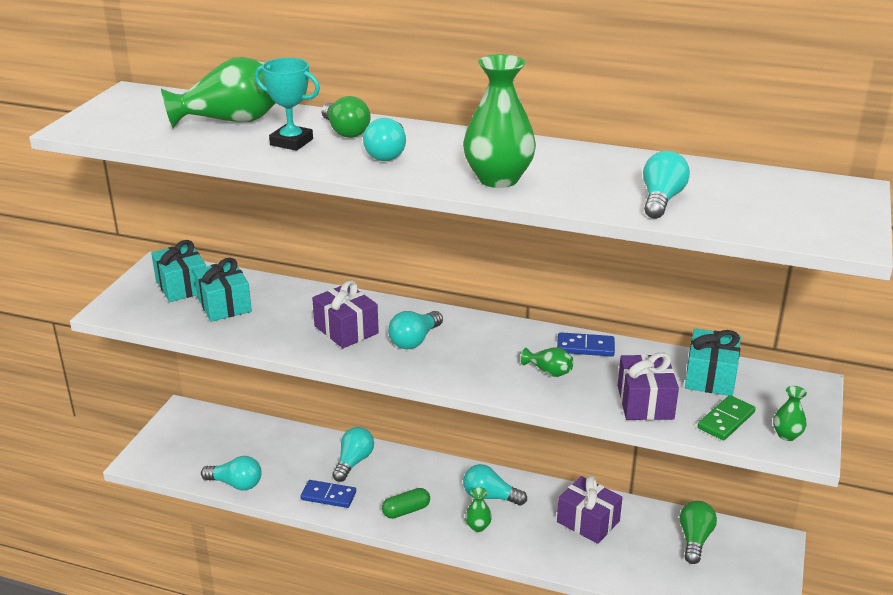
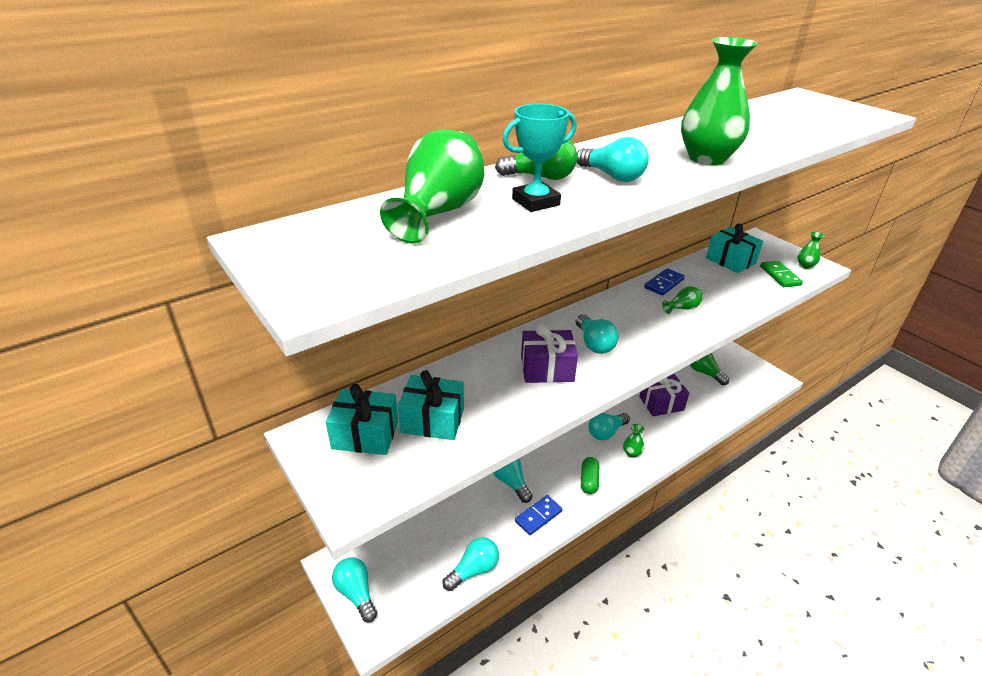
camera: 55 degrees left, 5 degrees up
purple gift [618,352,679,420] -> none
turquoise light bulb [643,151,690,218] -> turquoise light bulb moved to [332,557,377,623]

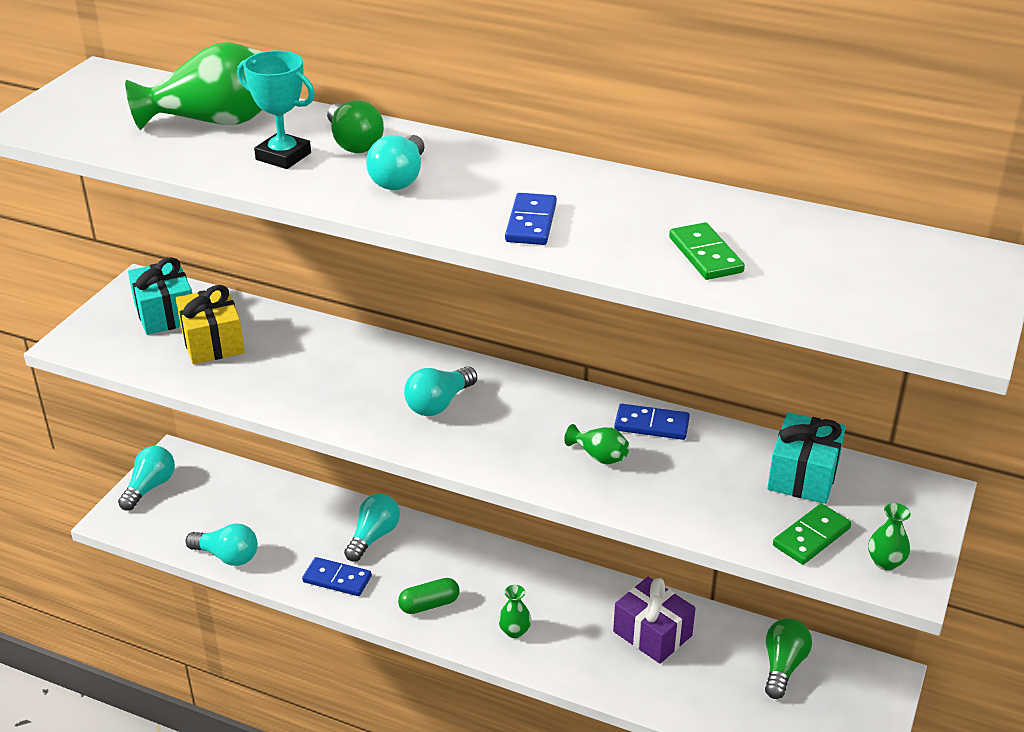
camera: 60 degrees right, 0 degrees up
turquoise gift [398,370,464,440] -> yellow gift [176,285,245,364]
purple gift [521,324,578,383] -> none
turquoise light bulb [588,413,630,440] -> none
green vase [681,37,758,165] -> blue domino [505,193,557,245]
none -> green domino [669,222,745,280]

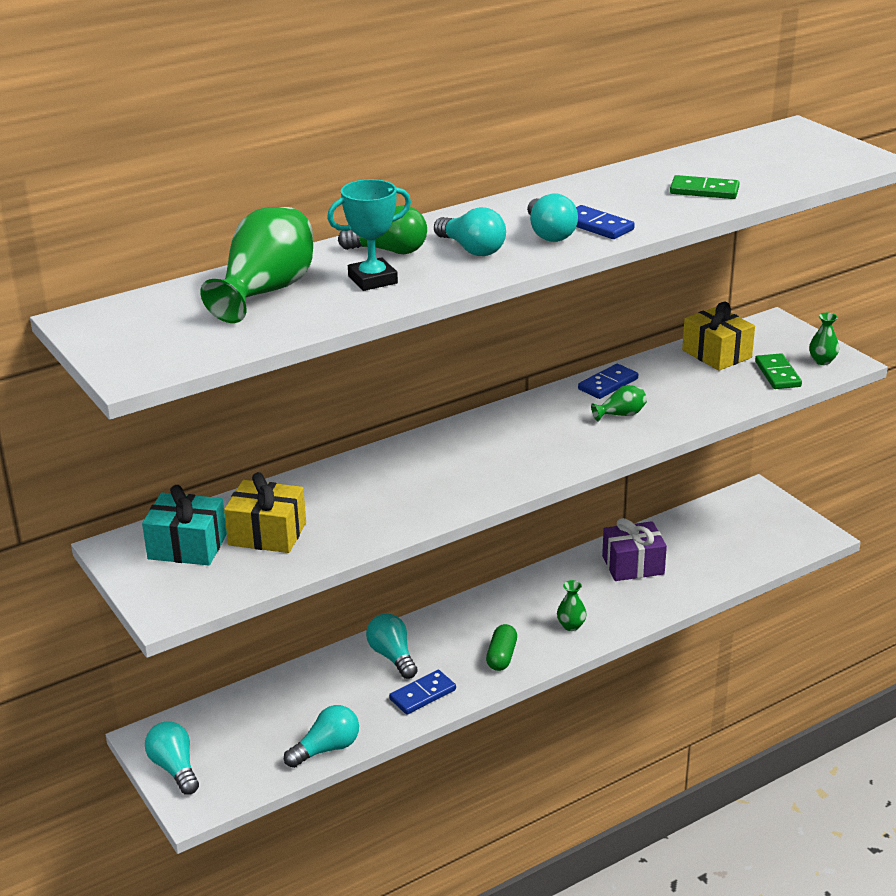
camera: 55 degrees left, 5 degrees down
turquoise light bulb [404,366,477,416] -> turquoise light bulb moved to [527,194,578,242]
green light bulb [765,618,812,699] -> none
turquoise gift [767,412,846,504] -> yellow gift [682,302,755,371]

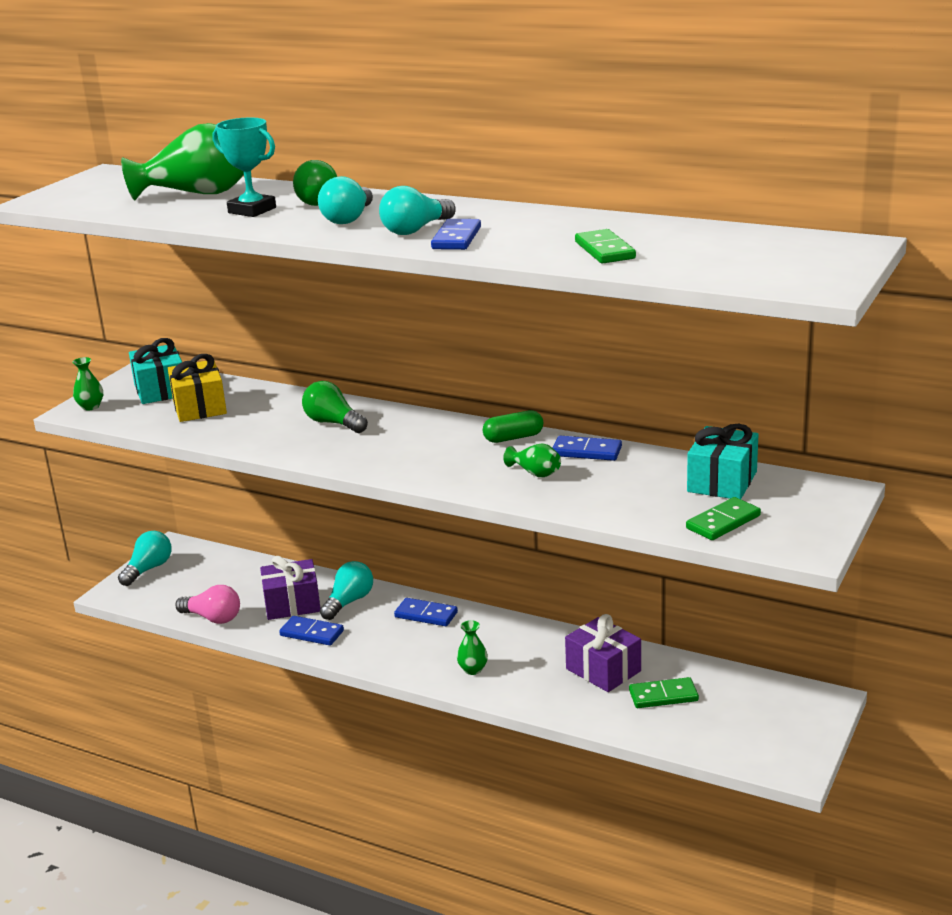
camera: 60 degrees right, 5 degrees down
turquoise light bulb [284,705,359,768] -> pink light bulb [175,585,240,624]
green capsule [486,624,517,671] -> green capsule moved to [483,410,544,443]
yellow gift [682,302,755,371] -> turquoise gift [687,424,758,499]
green vase [809,313,839,365] -> green vase moved to [72,357,103,411]
none -> purple gift [260,556,320,620]
none -> green light bulb [302,381,368,433]
none -> blue domino [394,598,458,626]
none -> green domino [629,677,699,708]

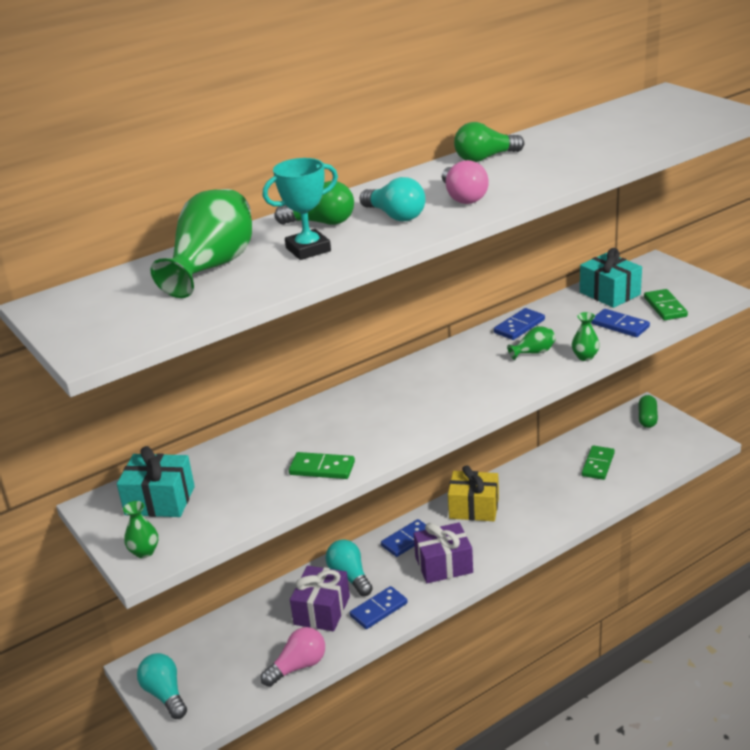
camera: 60 degrees left, 5 degrees up
yellow gift [168,354,227,422] -> yellow gift moved to [448,465,499,521]
green light bulb [302,381,368,433] -> green light bulb moved to [454,122,524,162]
turquoise light bulb [379,186,456,235] -> pink light bulb [442,160,489,204]
blue domino [431,219,481,250] -> blue domino moved to [591,309,650,337]
green vase [457,620,488,675] -> green vase moved to [572,312,600,361]
green capsule [483,410,544,443] -> green capsule moved to [638,395,658,428]
purple gift [565,614,641,692] -> purple gift moved to [414,522,473,583]
green domino [575,229,636,263] -> green domino moved to [289,452,355,479]

